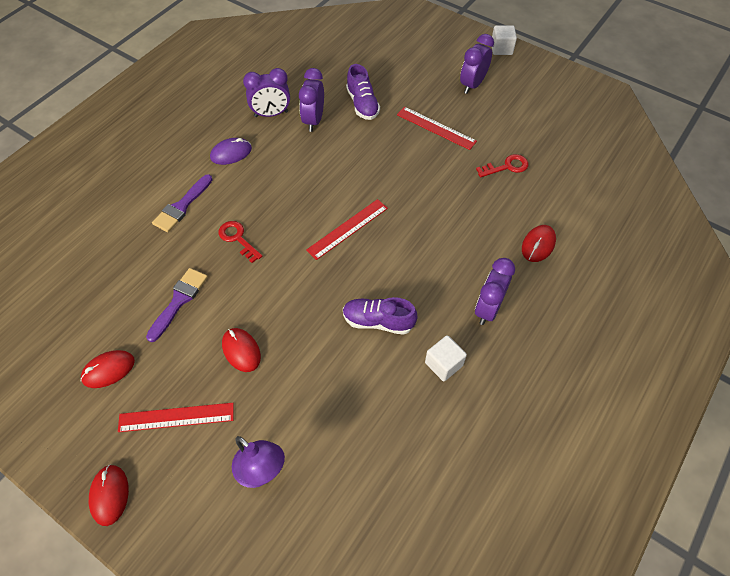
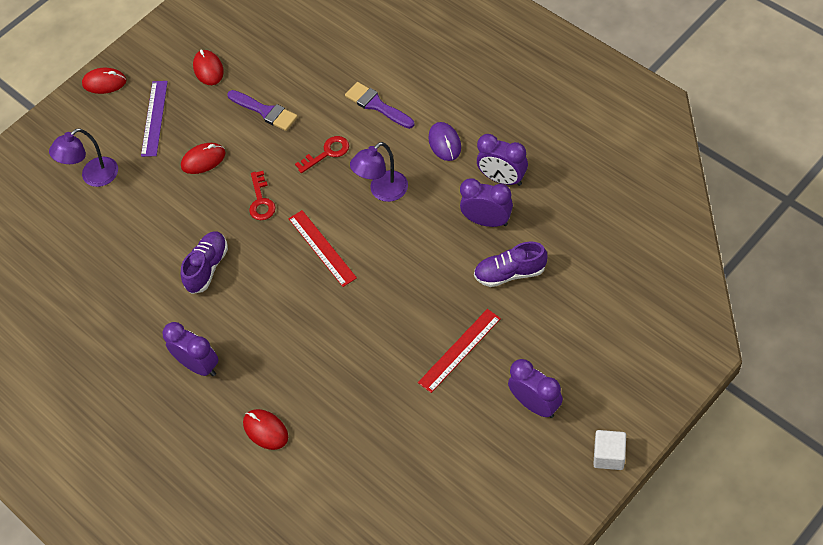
camera: 105 degrees right, 0 degrees up
red ruler [118,403,234,432] -> purple ruler [141,81,168,157]
purple clock [243,68,290,117] -> purple clock turned 60 degrees counterclockwise [477,134,528,186]
white cube [425,335,467,381] -> none
red key [476,154,528,178] -> red key moved to [249,171,276,220]
none -> purple lamp [350,142,408,202]

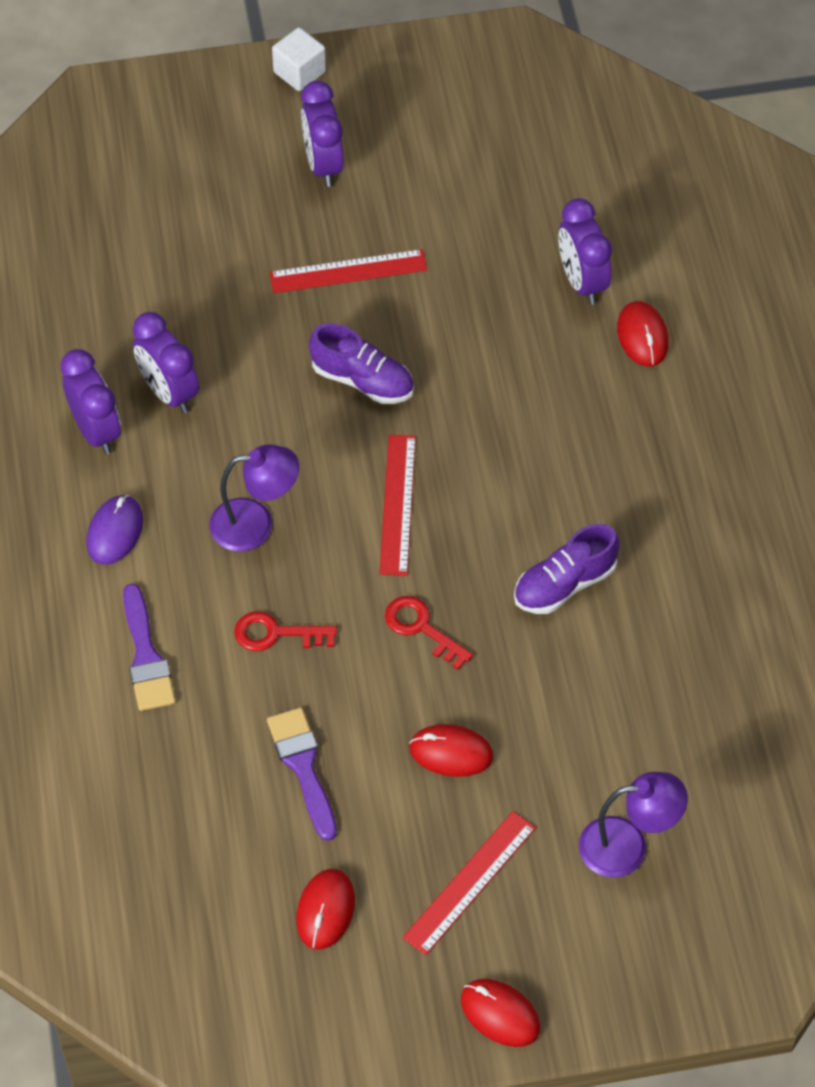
camera: 150 degrees left, 0 degrees up
purple ruler [141,81,168,157] -> red ruler [403,811,536,955]
purple clock [162,322,219,376] -> purple clock moved to [558,198,612,305]
red key [249,171,276,220] -> red key turned 75 degrees counterclockwise [385,596,473,670]
purple shoe [474,242,547,287] -> purple shoe moved to [309,323,414,404]

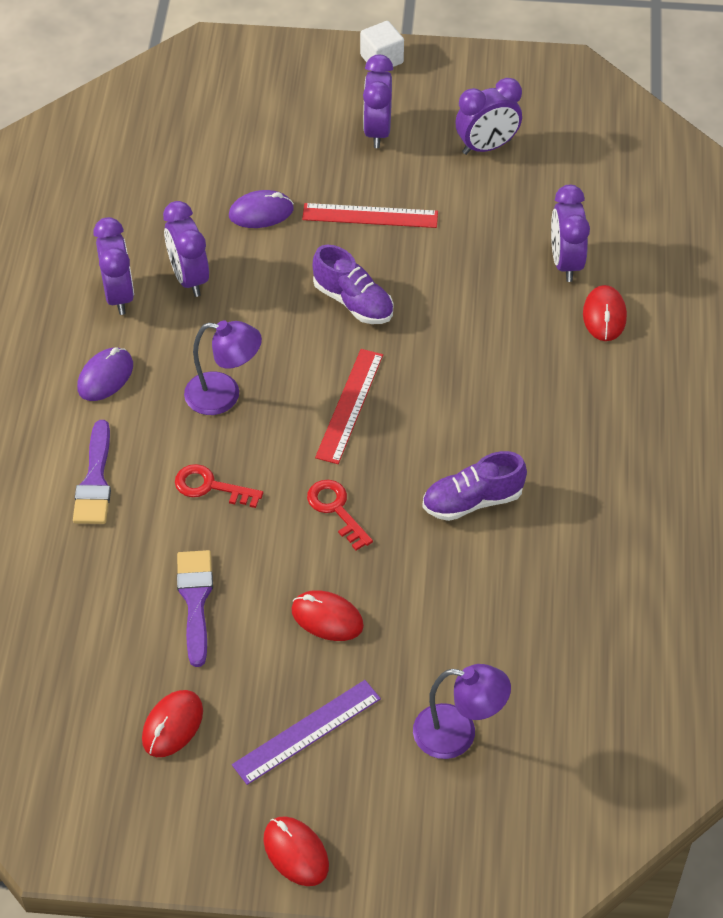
camera: 15 degrees right, 5 degrees down
red ruler [403,811,536,955] -> purple ruler [232,680,381,785]
none -> purple mouse [229,190,294,228]
none -> purple clock [455,78,522,155]

